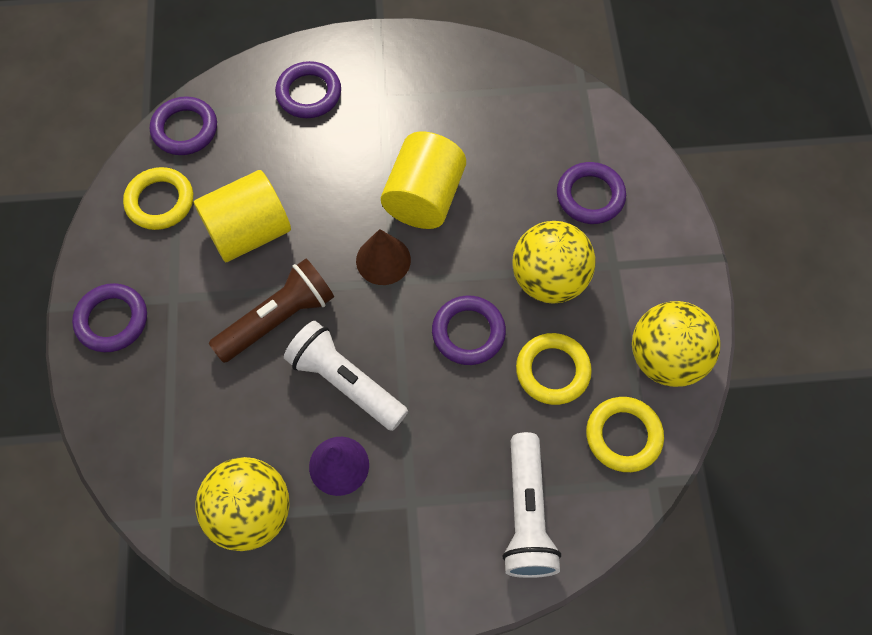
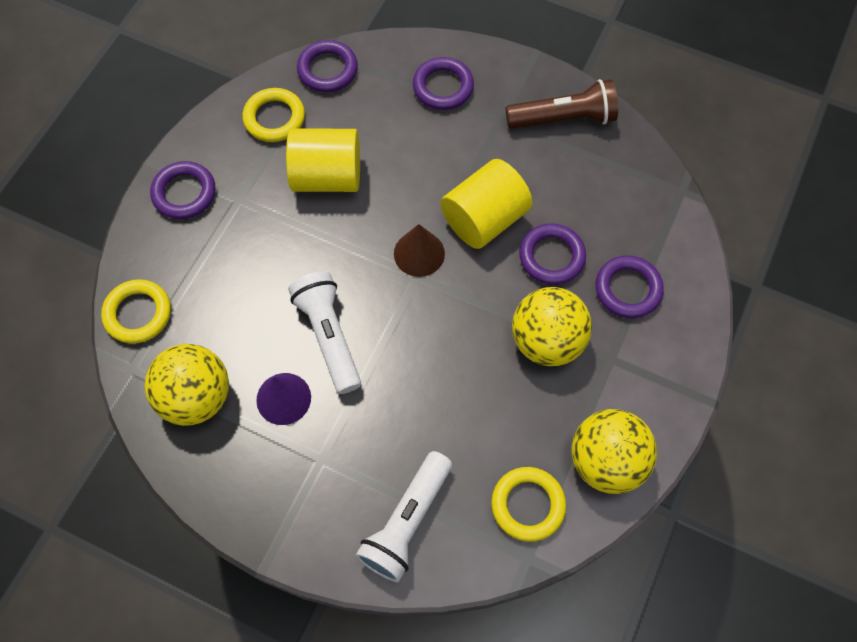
camera: 30 degrees right, 0 degrees up
brown flashlight [209,259,334,363] -> brown flashlight moved to [506,79,618,129]
purple ring [432,296,506,365] -> purple ring moved to [519,223,586,285]
yellow ring [516,333,592,405] -> yellow ring moved to [101,279,171,344]

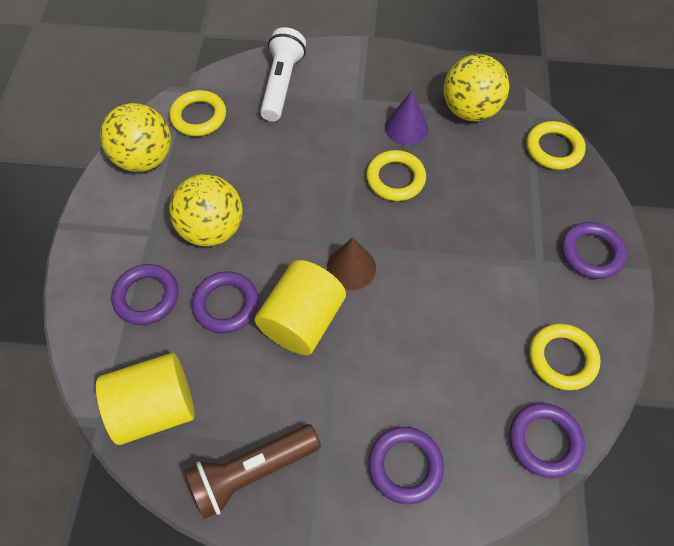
camera: 160 degrees right, 5 degrees down
yellow cylinder [286,129,360,192] -> yellow cylinder moved to [96,353,194,445]
white flashlight [288,271,361,394] -> yellow ring [366,150,426,201]

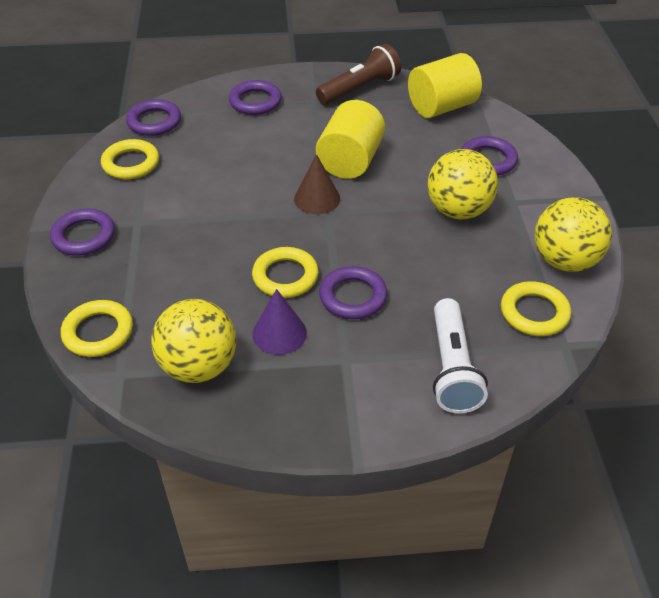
camera: 170 degrees right, 15 degrees down
purple ring [192,272,259,333] -> purple ring moved to [319,266,387,319]

